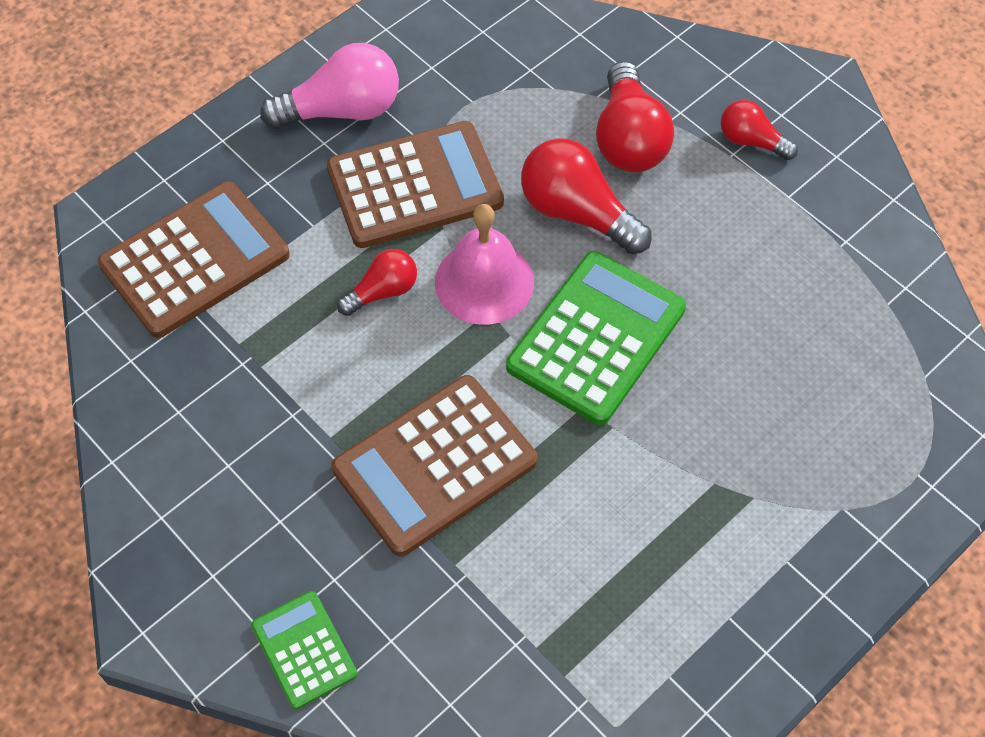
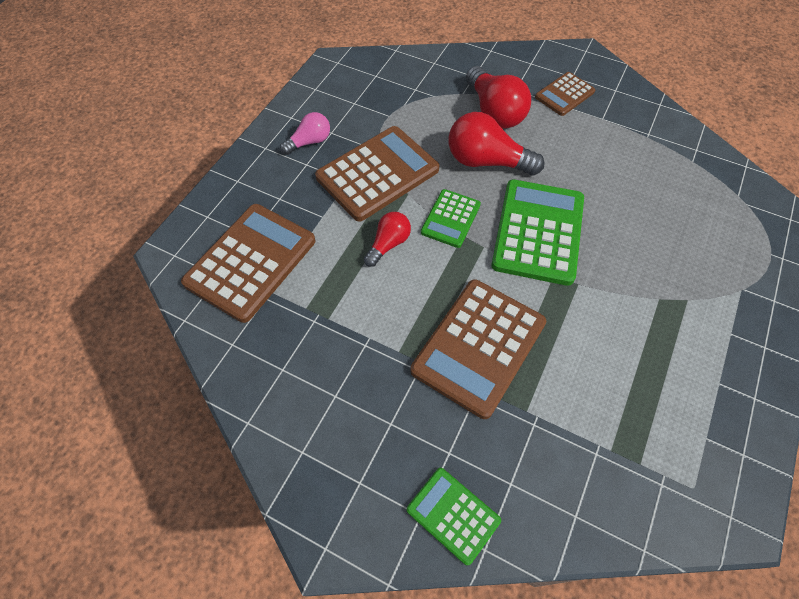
camera: 20 degrees left, 0 degrees up
pink light bulb [260,43,399,129] -> pink light bulb [280,112,330,155], size x0.58
pink bell [435,204,534,325] -> green calculator [421,189,481,248]
red light bulb [721,100,798,160] -> brown calculator [535,72,595,116]

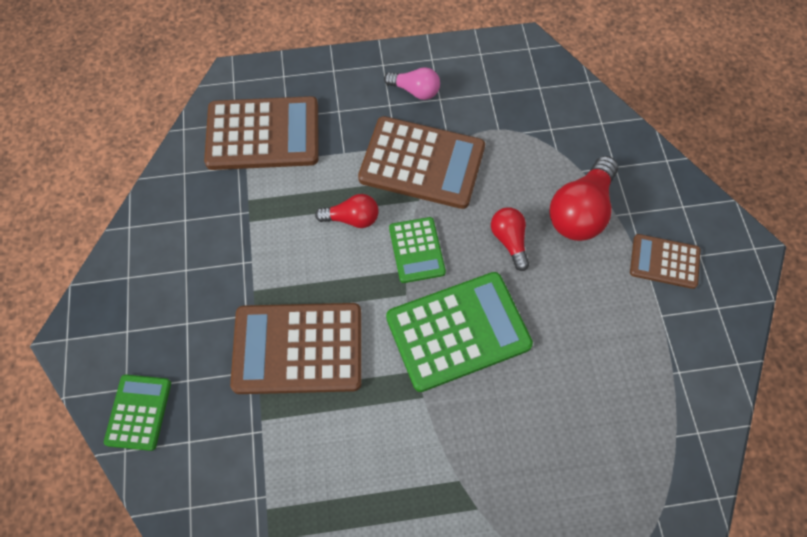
camera: 55 degrees right, 5 degrees up
green calculator [421,189,481,248] -> green calculator turned 90 degrees counterclockwise [389,217,446,283]
red light bulb [449,112,545,175] -> red light bulb [491,207,529,271], size x0.58

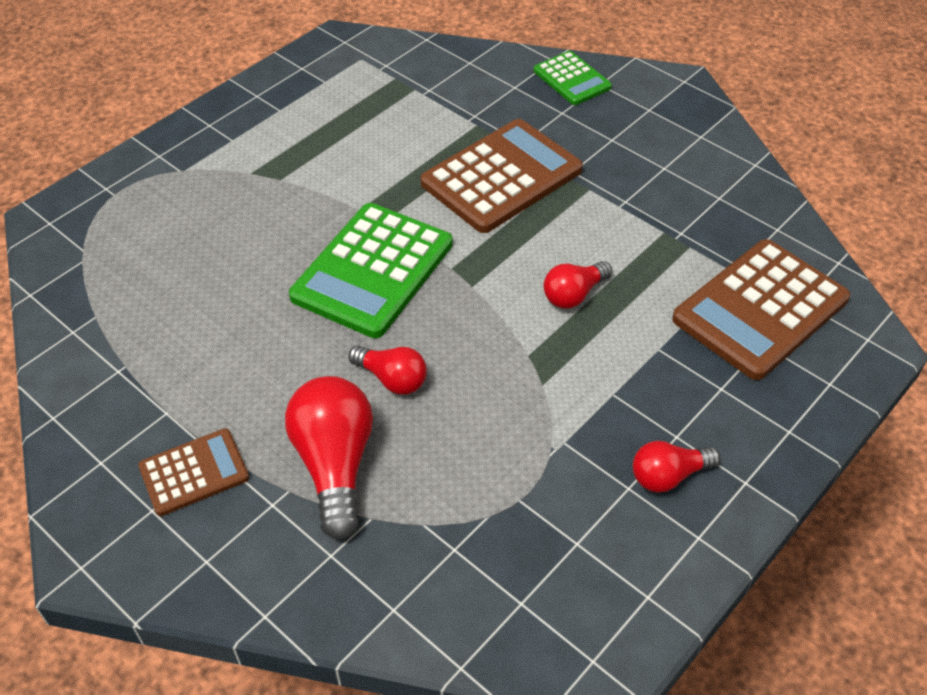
camera: 140 degrees right, 15 degrees down
brown calculator [358,116,485,209] -> none
pink light bulb [384,67,440,100] -> red light bulb [633,441,721,493]
green calculator [389,217,446,283] -> none

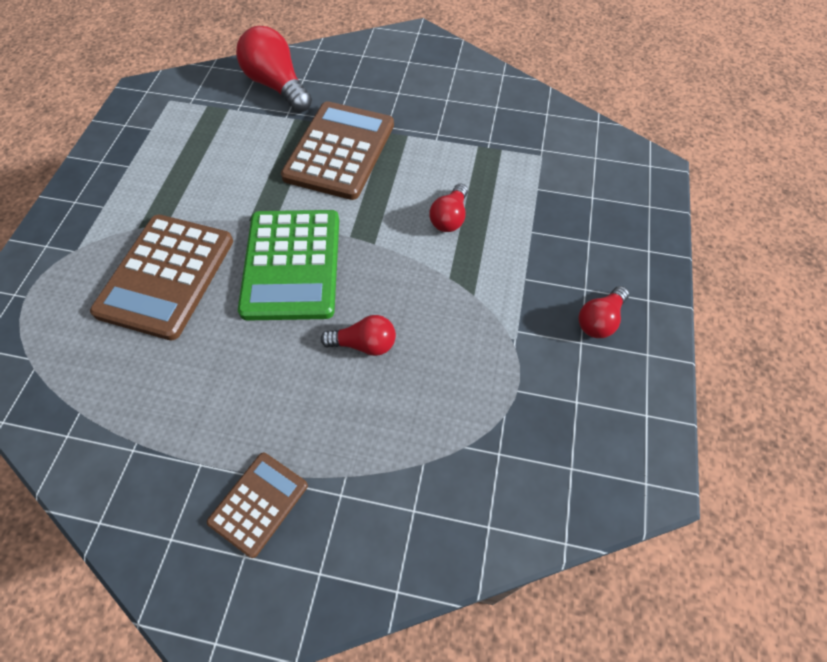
camera: 30 degrees left, 10 degrees up
red light bulb [285,376,373,540] -> red light bulb moved to [236,26,312,112]
green calculator [534,51,612,105] -> none
brown calculator [672,239,850,380] -> brown calculator moved to [90,214,233,340]

